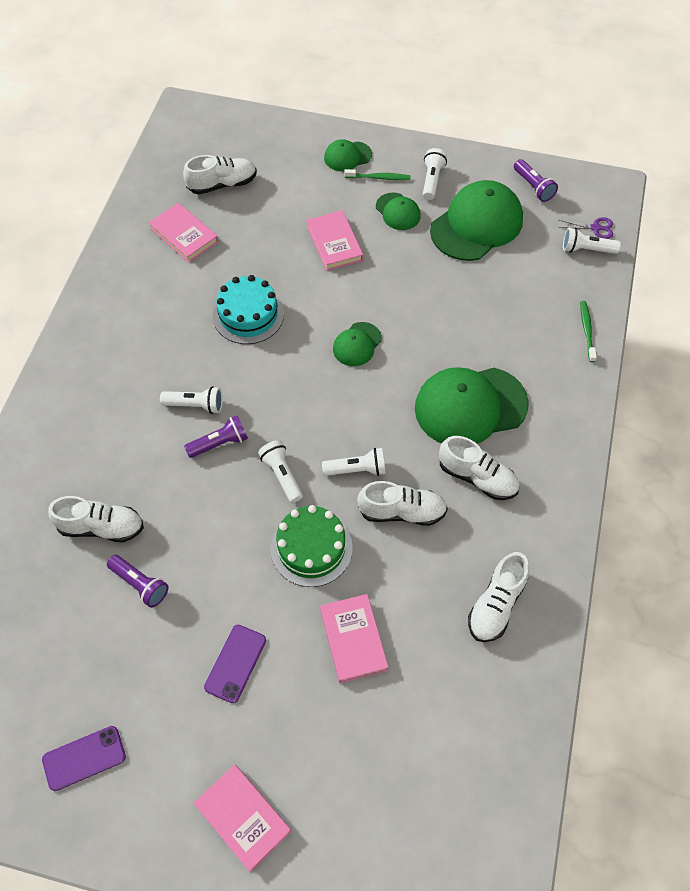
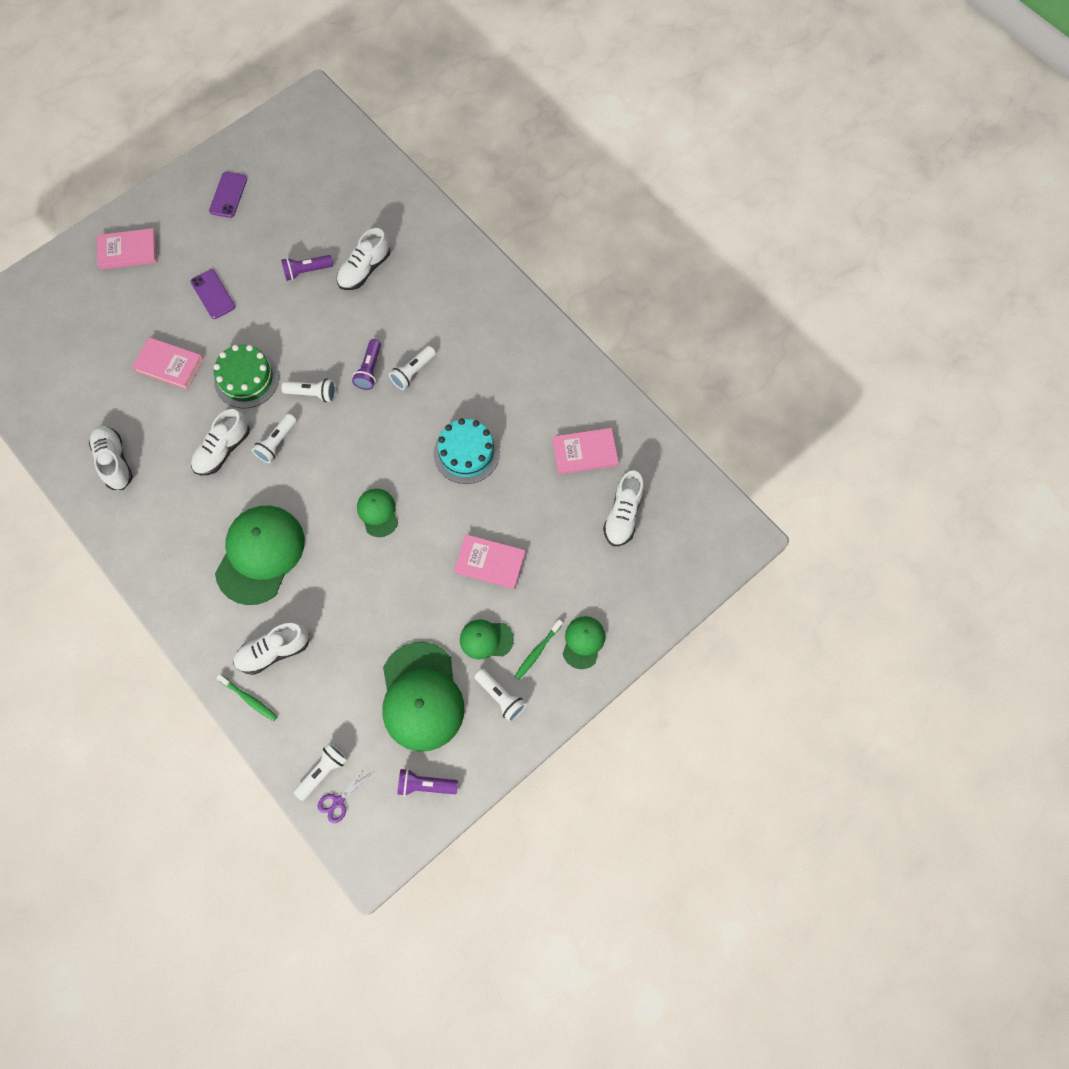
camera: 125 degrees right, 10 degrees up
white shoe [439,436,520,500] -> white shoe moved to [233,623,309,675]

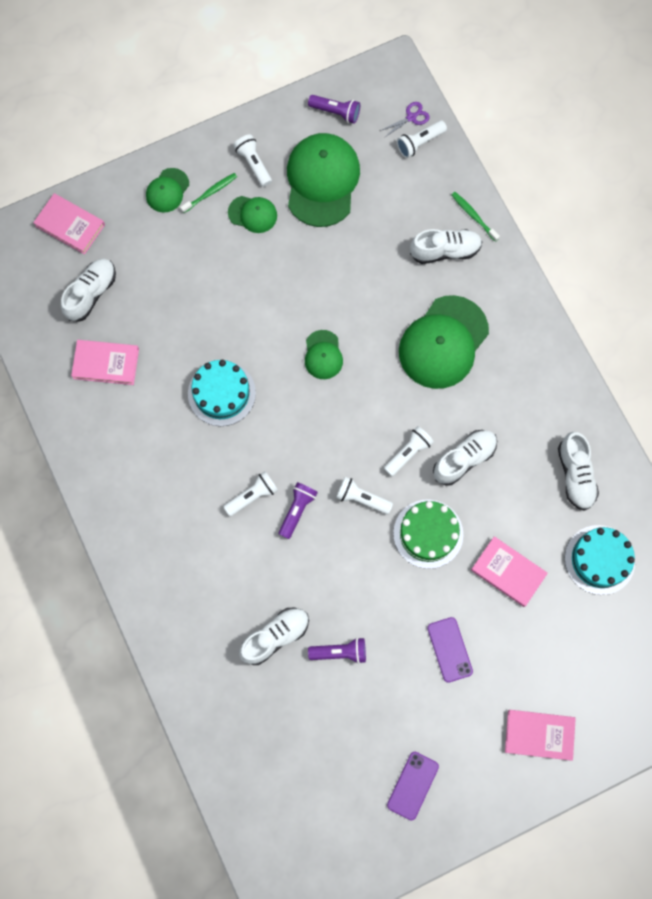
camera: 165 degrees left, 5 degrees up
pink book [454,534,526,589] -> pink book moved to [33,193,105,255]
none -> turquoise cake [565,525,635,595]

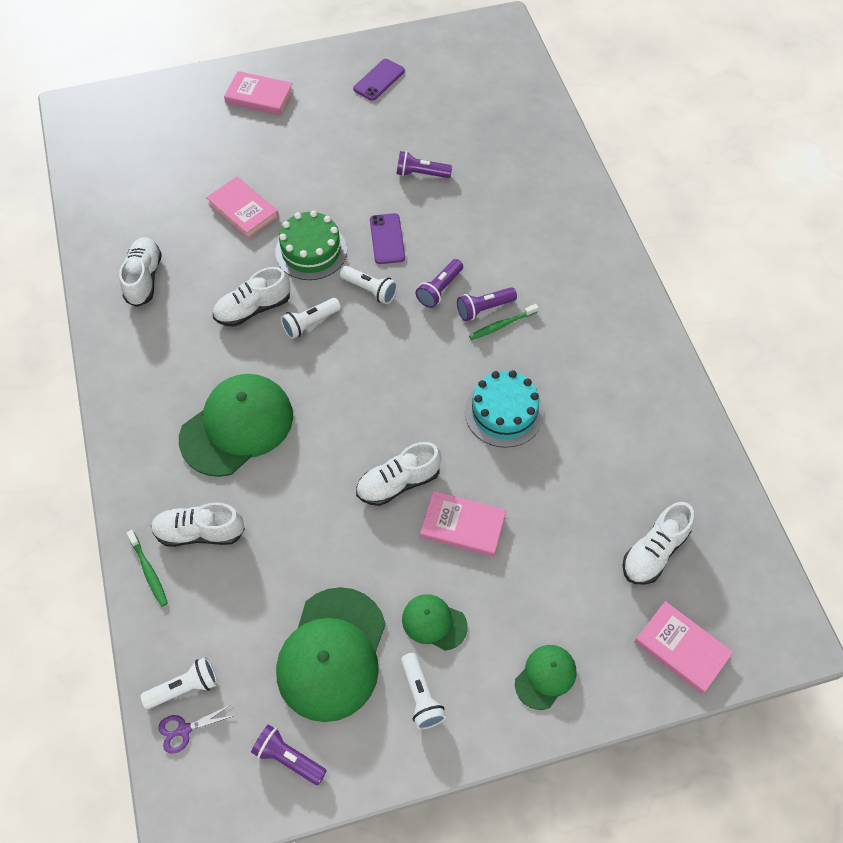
camera: 170 degrees left, 15 degrees down
pink book [71,340,139,385] -> pink book moved to [420,491,506,557]
green toothbrush [180,173,237,213] -> green toothbrush moved to [469,304,539,340]
white flashlight [223,471,278,516] -> purple flashlight [457,287,517,321]
white shoe [239,608,309,665] -> white shoe moved to [356,442,442,506]
green cap [305,330,343,379] -> none
purple phone [427,617,473,683] -> purple phone moved to [370,213,405,264]
turquoise cake [565,525,635,595] -> none

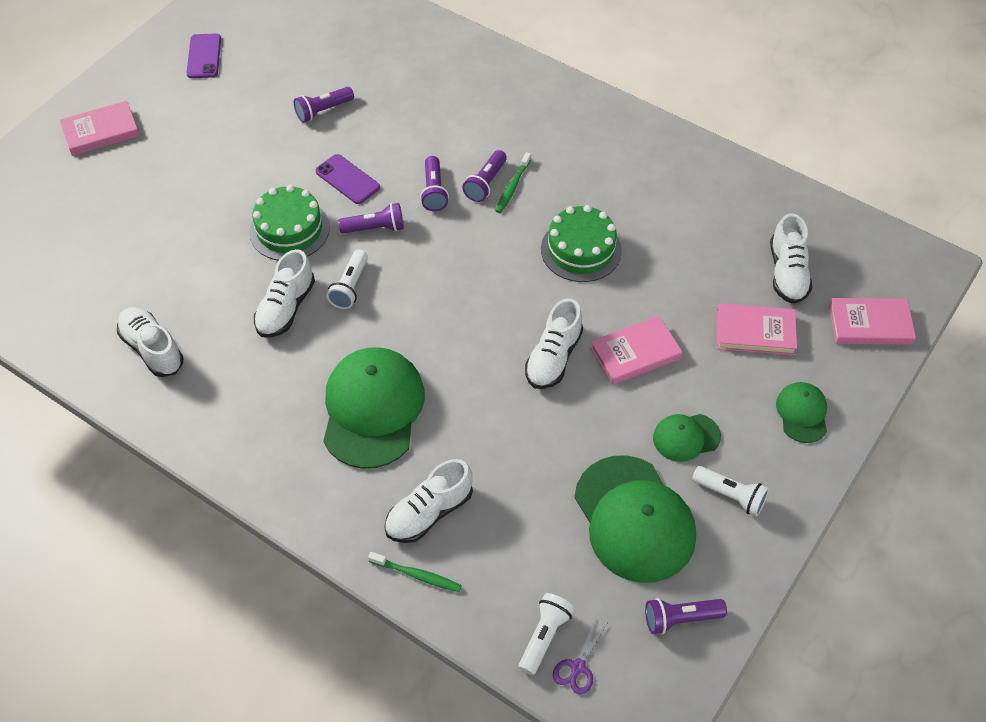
camera: 40 degrees left, 5 degrees down
pink book [206,176,279,239] -> pink book moved to [717,303,797,355]
white flashlight [340,266,398,304] -> purple flashlight [338,203,404,234]
turquoise cake [465,370,544,448] -> green cake [541,205,622,282]

